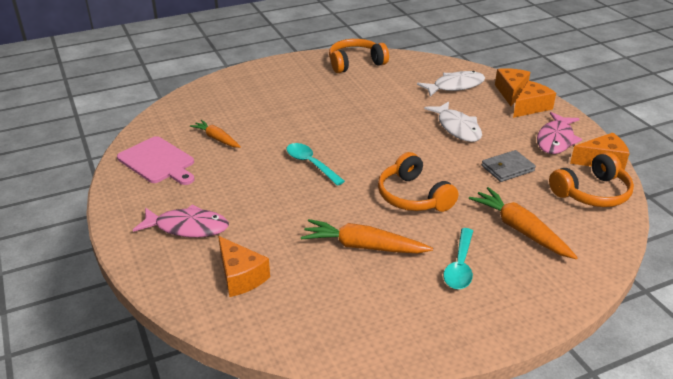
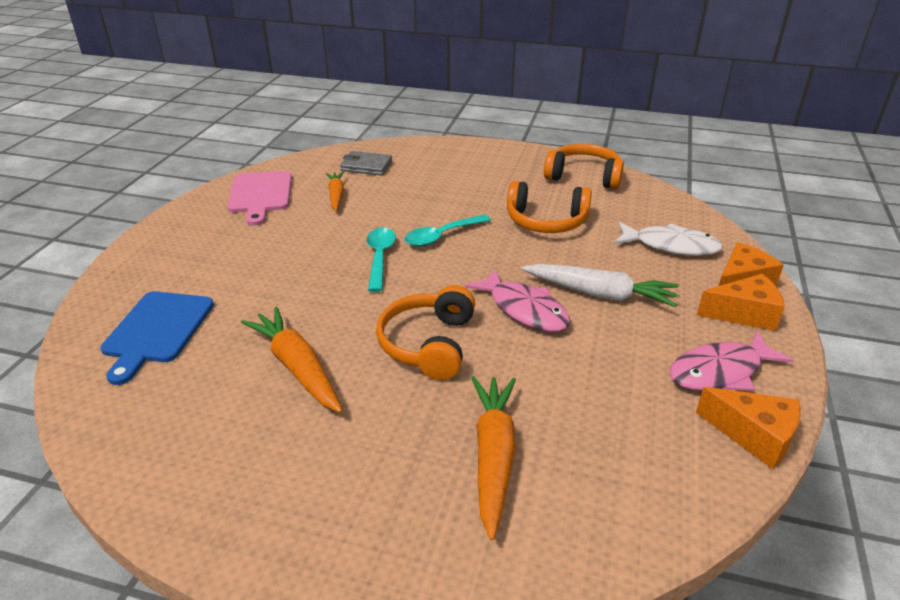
camera: 40 degrees right, 0 degrees up
pink fish [133,205,229,237] -> pink fish moved to [465,268,570,332]
orange cheese [218,236,270,297] -> blue cutting board [101,291,214,385]
white fish [424,101,482,142] -> white carrot [521,264,679,307]
turquoise spoon [443,228,473,289] -> turquoise spoon moved to [404,214,491,246]
grey wallet [481,150,536,182] -> grey wallet moved to [340,151,392,176]
orange headphones [549,152,634,207] -> orange headphones moved to [507,181,592,233]

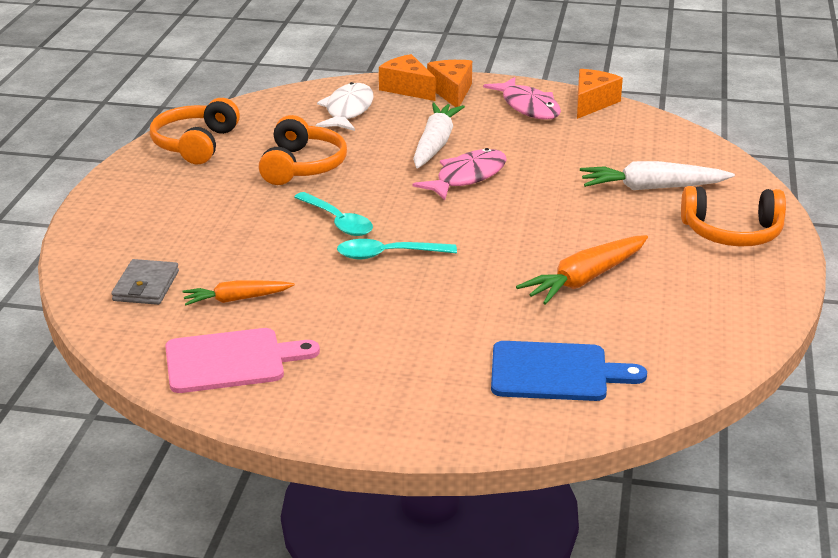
camera: 95 degrees left, 5 degrees down
orange headphones [376,285,475,380] -> orange headphones moved to [681,186,786,247]
orange carrot [472,376,516,540] -> white carrot [580,161,735,190]

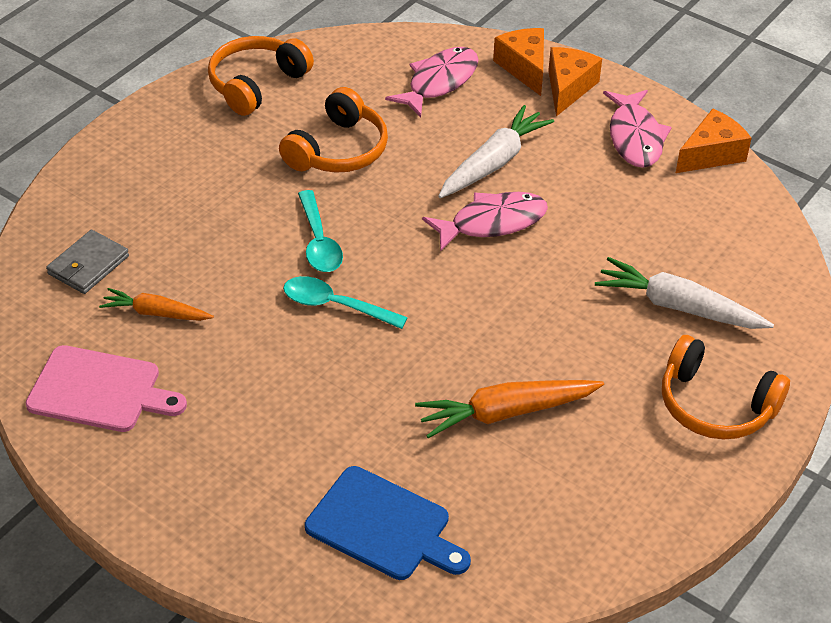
camera: 25 degrees right, 15 degrees up
white fish [316,82,374,131] -> pink fish [385,47,479,118]

